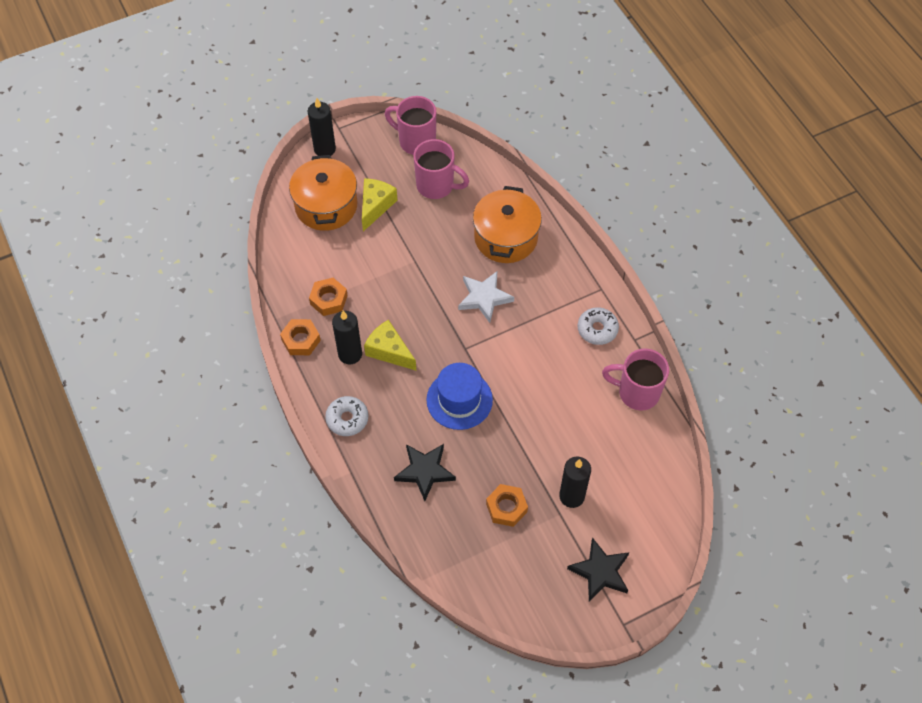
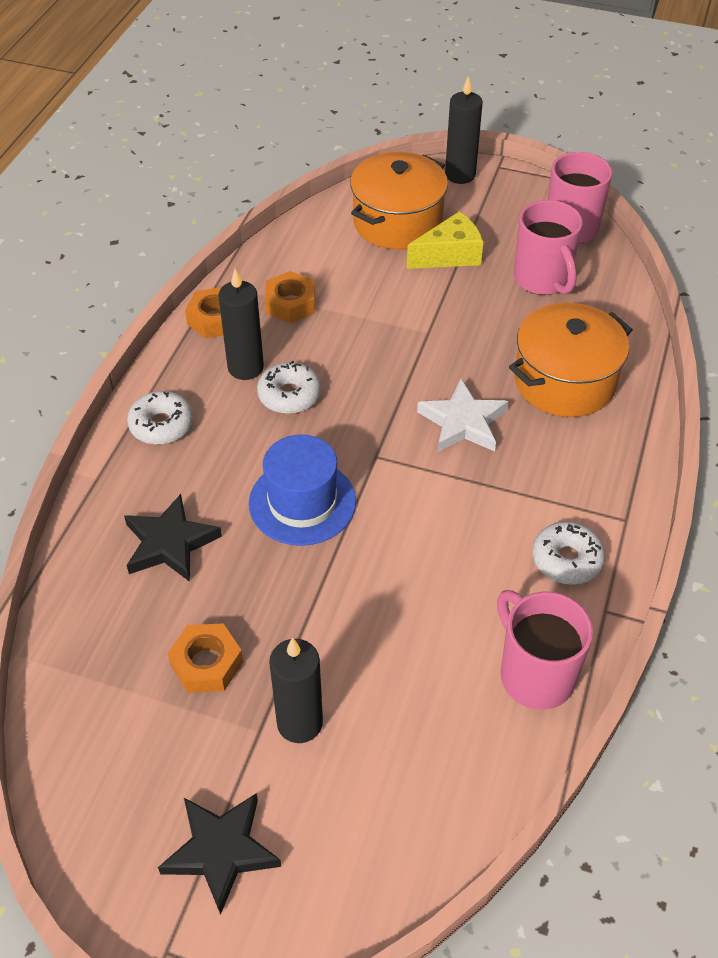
camera: 45 degrees right, 10 degrees down
yellow cheese [364,320,416,370] -> white donut [257,361,321,414]

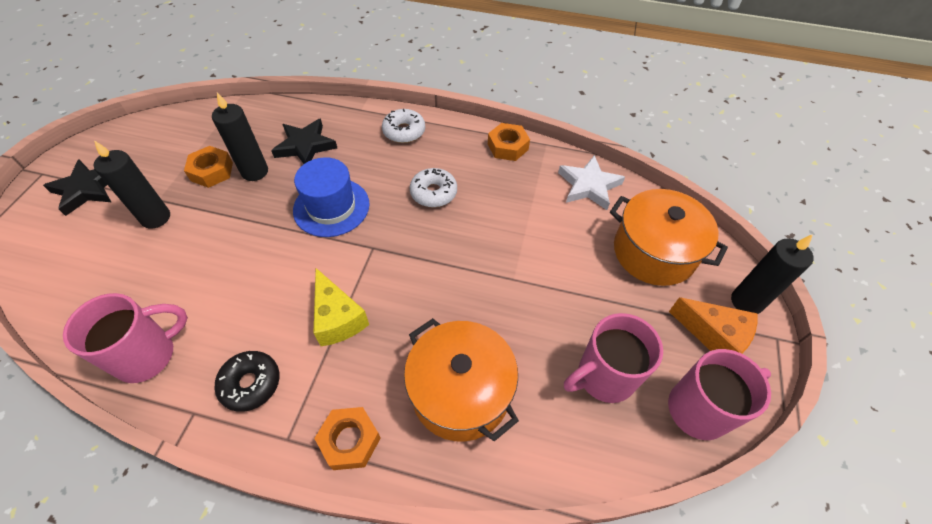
camera: 85 degrees right, 5 degrees up
black candle [219,269,264,380] -> black candle moved to [212,92,268,181]
orange nut [265,271,315,323] -> orange nut moved to [314,407,381,470]
yellow cheese [407,212,483,269] -> yellow cheese moved to [313,268,369,346]
white star [417,379,509,452] -> white star moved to [558,155,625,210]
white donut [532,521,605,585] -> black donut [215,351,280,412]
none -> orange cheese [669,297,757,353]

